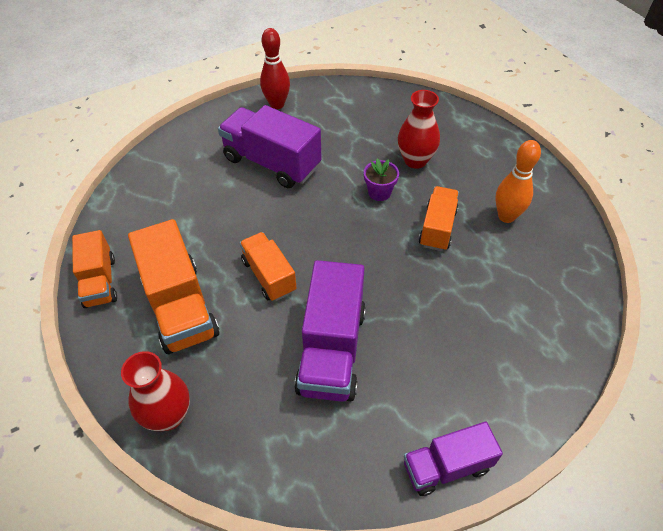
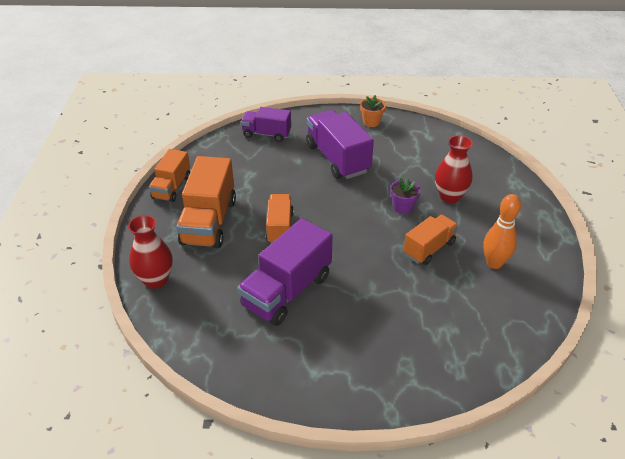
camera: 30 degrees right, 10 degrees down
red bowling pin [260,28,290,109] -> orange flower pot [360,95,386,127]
purple truck [404,421,503,496] -> purple truck moved to [241,107,291,142]

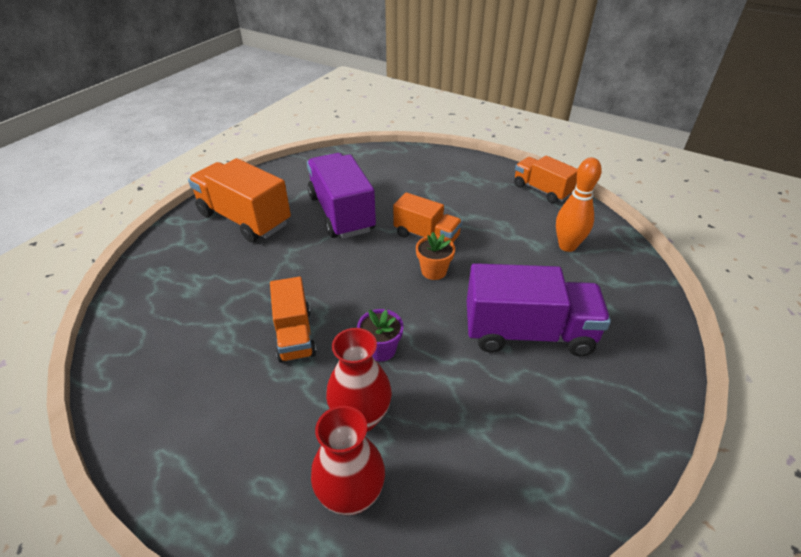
camera: 120 degrees right, 0 degrees up
red vase [128,215,173,289] -> red vase moved to [311,406,385,515]
orange truck [176,156,236,248] -> orange truck moved to [188,158,291,243]
purple truck [241,107,291,142] -> none
orange flower pot [360,95,386,127] -> orange flower pot moved to [416,232,455,280]
orange bowling pin [483,194,521,269] -> orange bowling pin moved to [556,158,602,252]

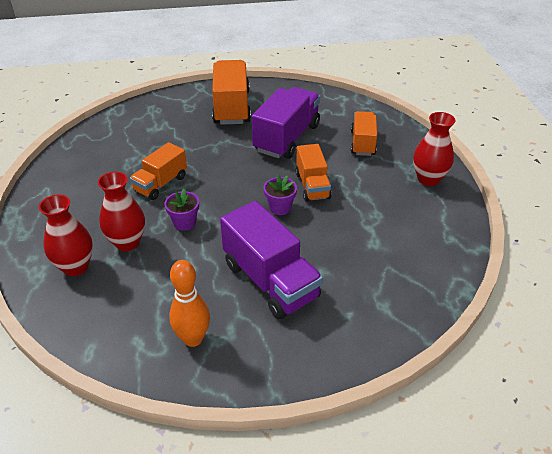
camera: 50 degrees right, 0 degrees up
orange flower pot [416,232,455,280] -> purple flower pot [264,174,297,215]
orange truck [514,156,578,203] -> orange truck moved to [351,111,377,156]
orange bowling pin [556,158,602,252] -> orange bowling pin moved to [169,260,210,347]
none -> red vase [413,112,455,186]

